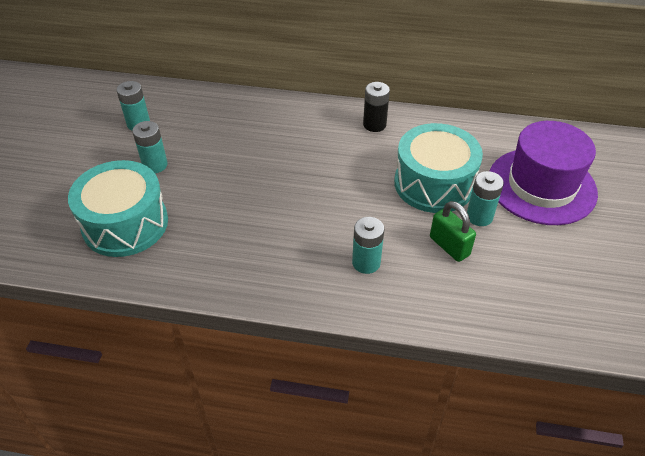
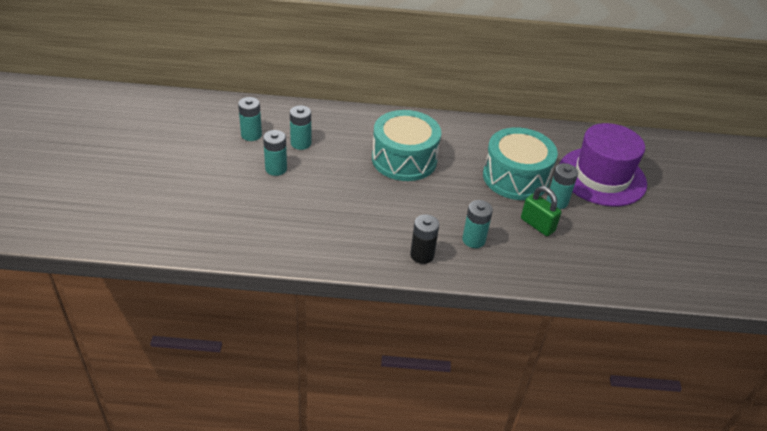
camera: 10 degrees left, 5 degrees down
turquoise drum [68,160,168,257] -> turquoise drum moved to [372,110,441,181]
black battery [363,82,390,132] -> black battery moved to [410,214,439,264]
none -> turquoise battery [290,105,311,150]

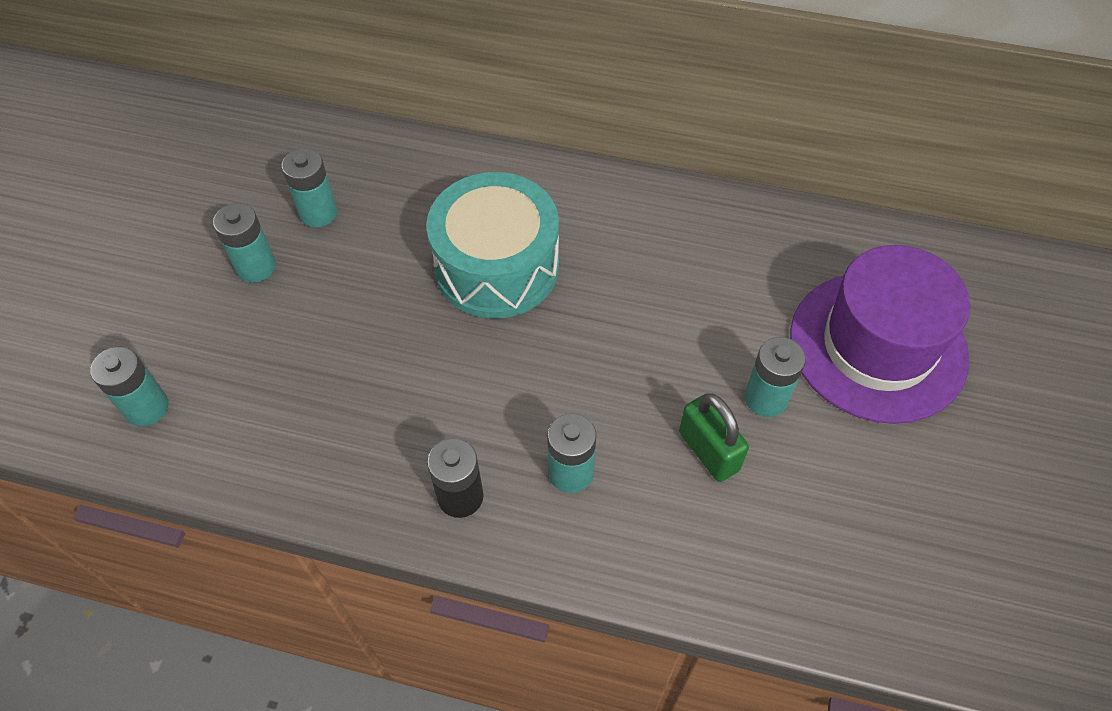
camera: 15 degrees right, 15 degrees up
turquoise battery [238,97,262,141] -> turquoise battery moved to [90,347,169,426]
turquoise drum [483,127,558,200] -> none

